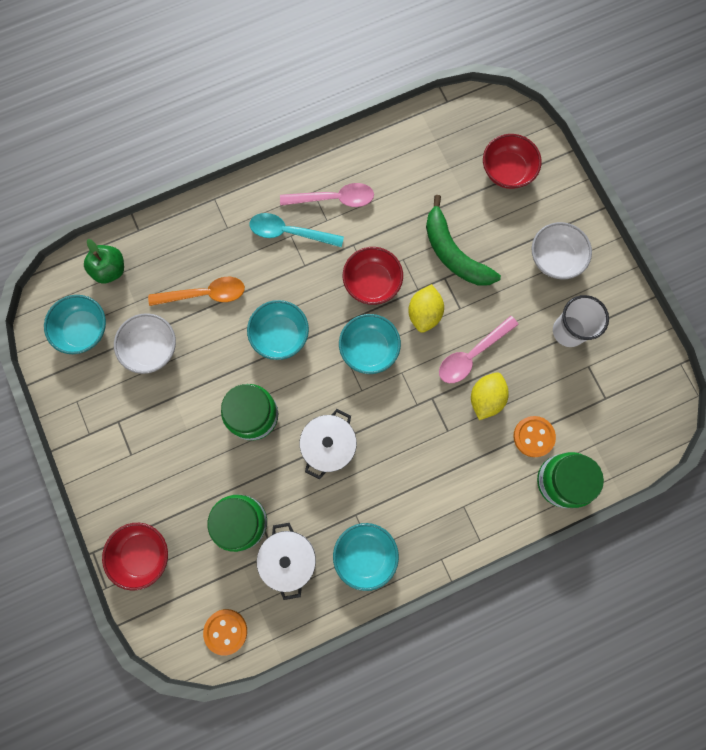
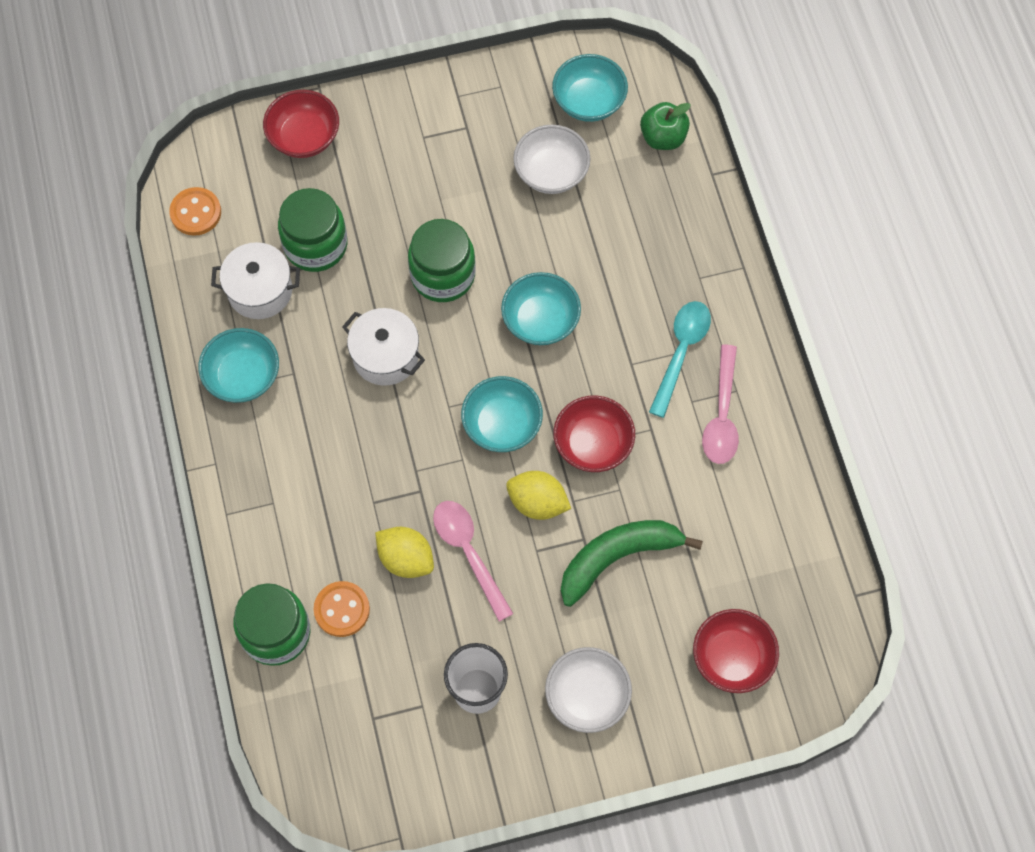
camera: 100 degrees right, 10 degrees down
orange spoon [148,277,245,306] -> none

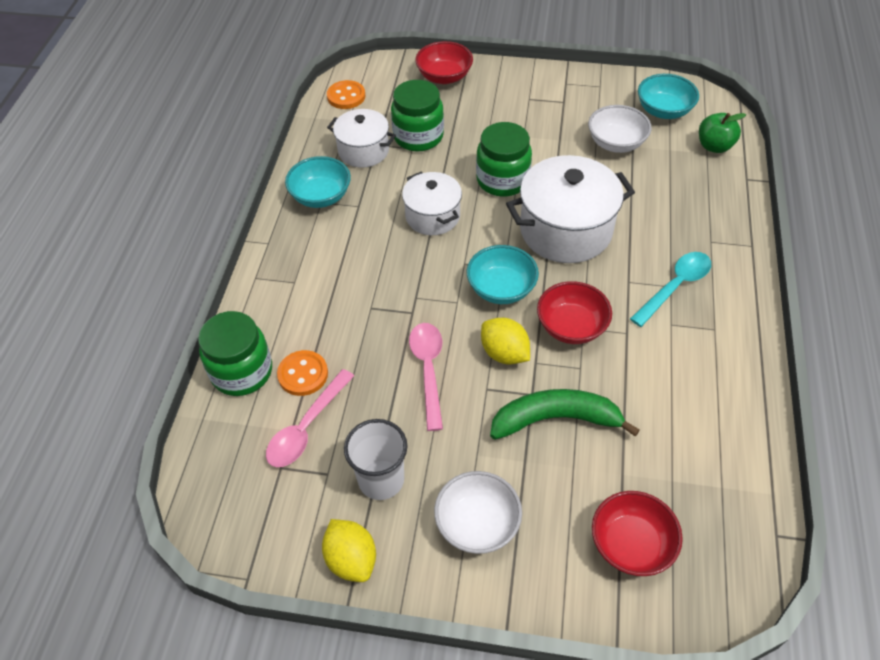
camera: 25 degrees right, 15 degrees down
yellow lemon [375,527,434,578] -> yellow lemon moved to [322,519,376,582]
turquoise bowl [501,272,581,345] -> white pot [506,155,635,263]
pink spoon [702,345,739,464] -> pink spoon moved to [266,369,354,467]

